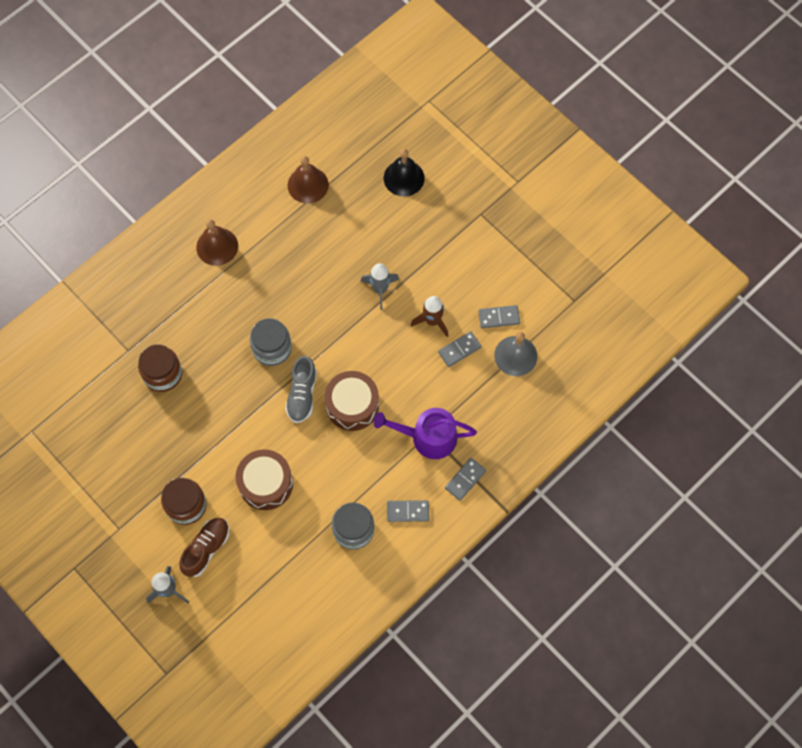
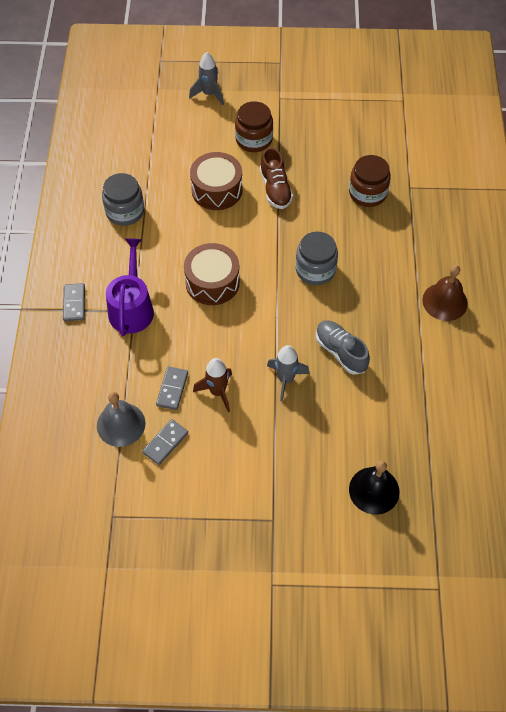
camera: 135 degrees right, 10 degrees down
brown shoe [179,518,230,577] -> brown shoe moved to [260,147,293,209]
grey shoe [285,356,317,423] -> grey shoe moved to [316,320,370,375]
brown bell [288,156,329,204] -> none
purple watering can [374,408,477,459] -> purple watering can turned 45 degrees counterclockwise [106,238,154,336]
grey domino [387,500,429,522] -> none

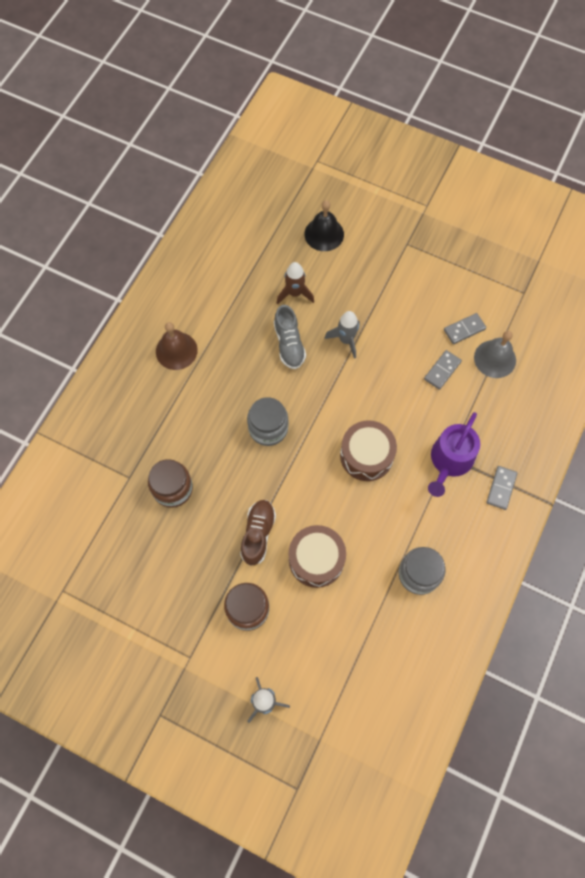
camera: 155 degrees left, 10 degrees up
brown rocket [193,358,232,412] -> brown rocket moved to [277,262,314,304]

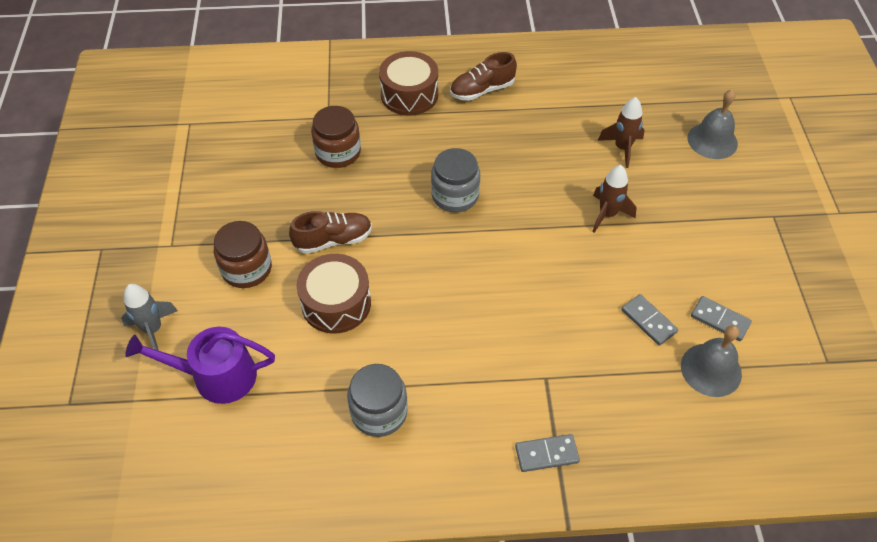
camera: 60 degrees right, 15 degrees down
brown bell [156,322,198,370] -> brown shoe [450,52,517,101]
grey shoe [274,305,306,369] -> none
black bell [304,200,344,251] -> grey bell [687,90,738,159]
grey rocket [325,311,360,359] -> brown rocket [592,165,636,233]
brown drum [340,420,397,481] -> brown drum moved to [379,51,438,115]
grey domino [424,350,462,390] -> grey domino turned 45 degrees clockwise [621,294,678,346]
purple watering can [428,412,480,497] -> purple watering can moved to [125,327,275,404]

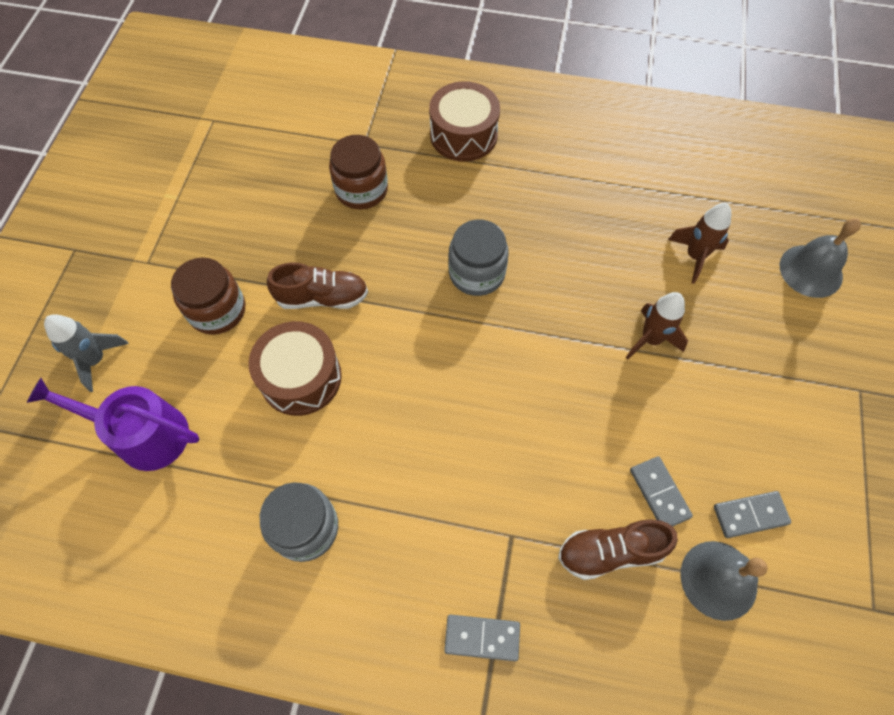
camera: 15 degrees right, 10 degrees up
brown shoe [450,52,517,101] -> brown shoe moved to [558,519,678,580]
grey domino [691,296,752,341] -> grey domino turned 60 degrees counterclockwise [714,491,791,538]

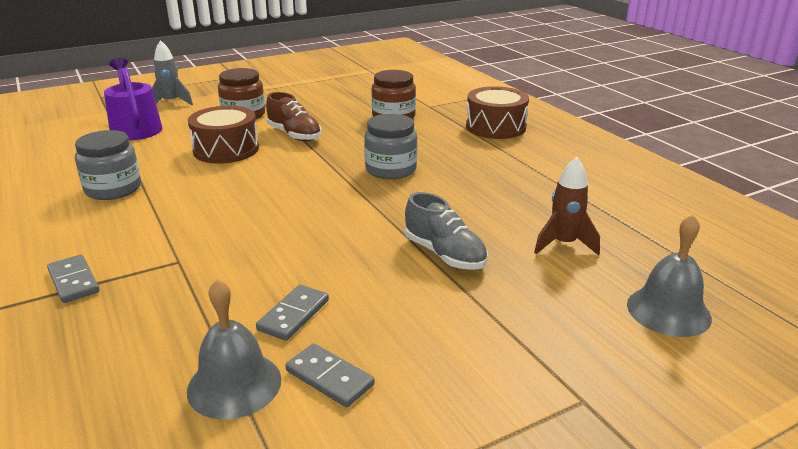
camera: 50 degrees right, 35 degrees down
brown shoe [558,519,678,580] -> none
brown rocket [626,292,688,360] -> grey shoe [405,192,488,270]

